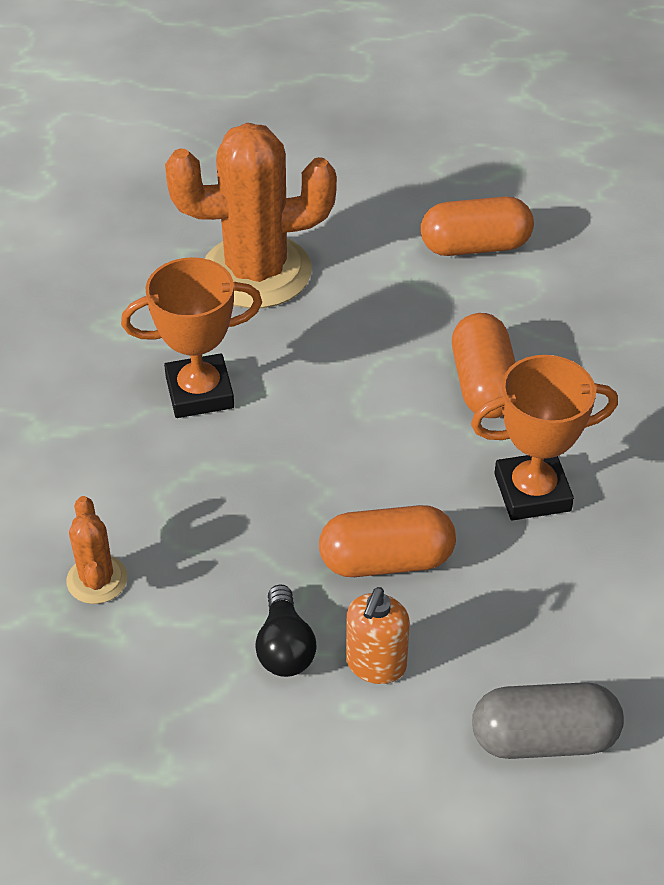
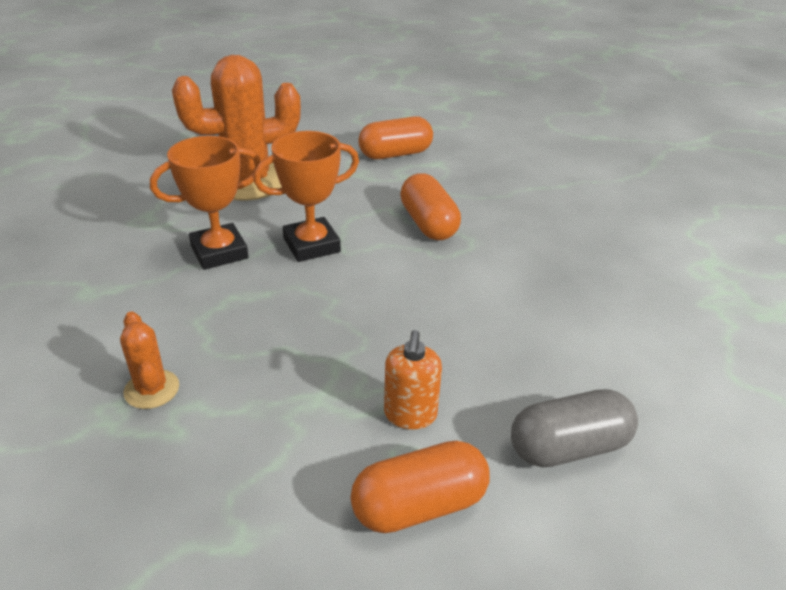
camera: 15 degrees left, 10 degrees down
black light bulb [255,585,316,677] -> none
orange capsule [319,505,456,577] -> orange capsule moved to [351,441,490,533]
orange trophy [471,355,618,521] -> orange trophy moved to [253,131,359,262]

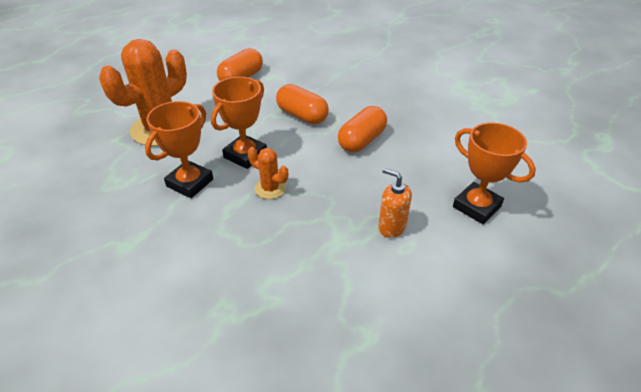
camera: 30 degrees left, 5 degrees up
orange cactus [120,311,179,409] -> orange cactus moved to [248,147,288,199]
orange capsule [351,441,490,533] -> orange capsule moved to [338,106,387,152]
orange soap dispenser [384,330,442,429] -> orange soap dispenser turned 150 degrees clockwise [378,168,412,238]
grey capsule [511,389,638,467] -> orange trophy [453,123,536,224]

